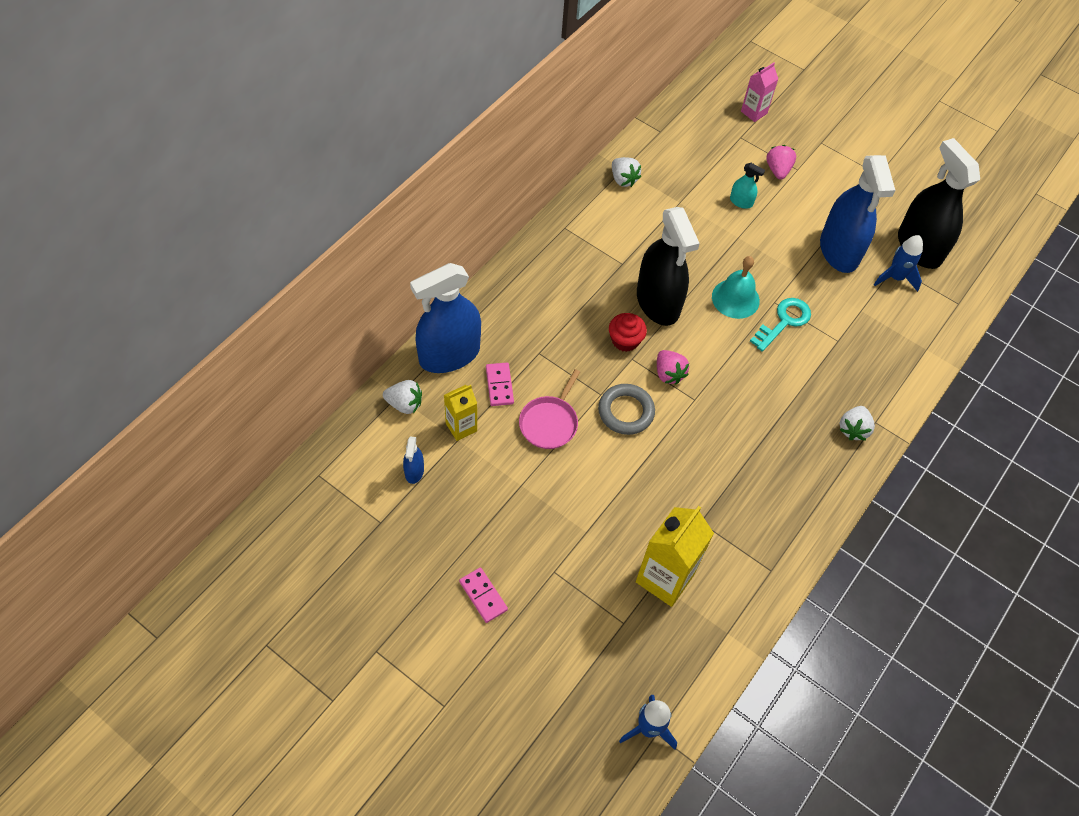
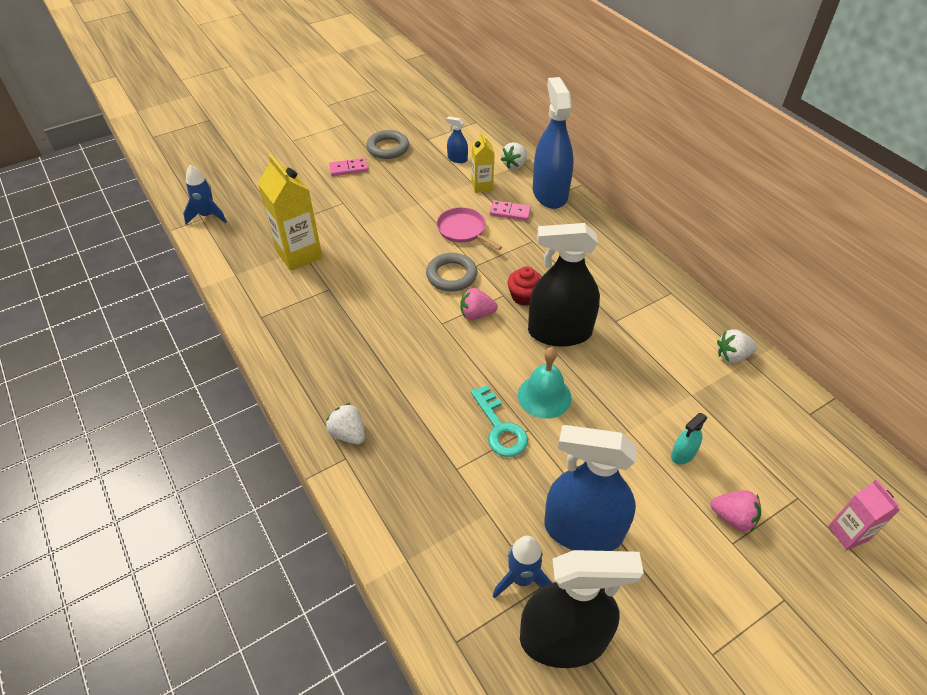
camera: 115 degrees right, 10 degrees down
none -> grey ring [366,130,409,159]

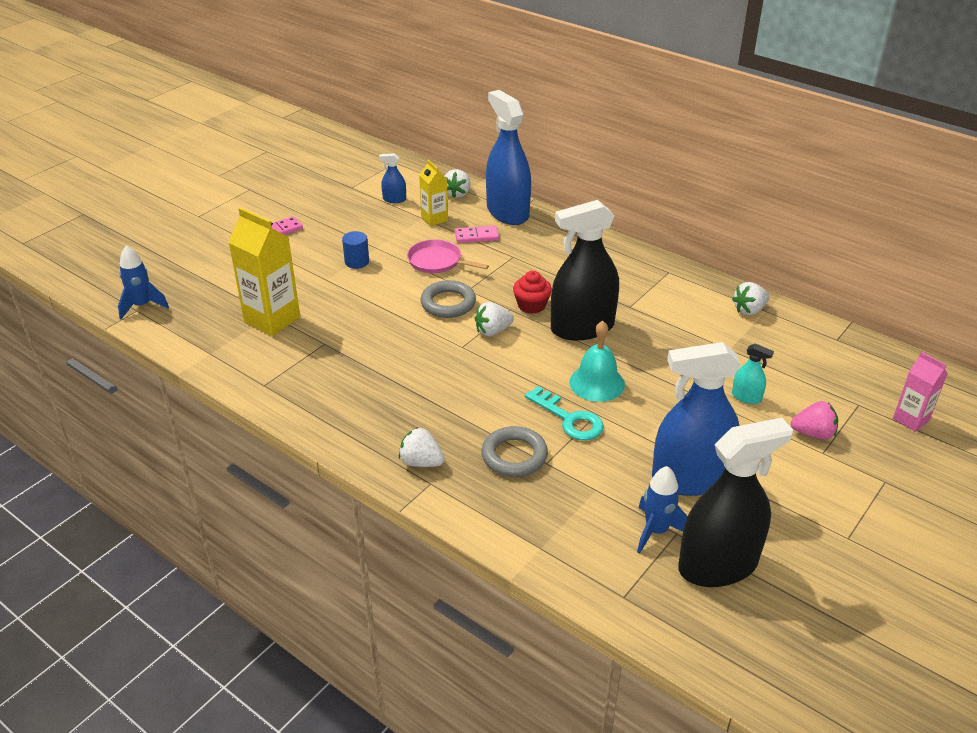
camera: 20 degrees left, 10 degrees down
grey ring [366,130,409,159] -> grey ring moved to [481,426,548,477]
pink strawberry [460,288,498,320] -> white strawberry [475,302,514,336]
turquoise spray bottle [671,413,708,465] -> turquoise spray bottle turned 90 degrees counterclockwise [732,344,774,404]
none -> blue cylinder [342,231,369,269]

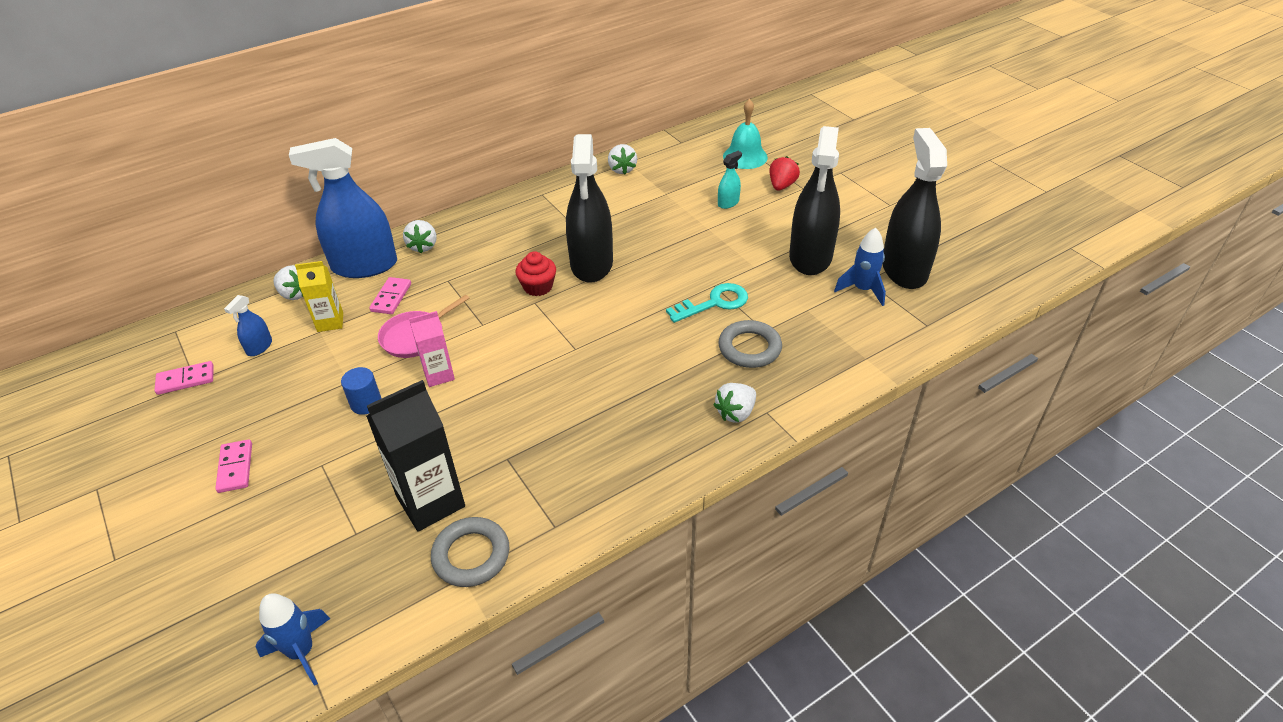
camera: 70 degrees left, 5 degrees up
yellow carton [228,207,300,336] -> black carton [366,380,465,532]
grey ring [420,280,476,318] -> grey ring moved to [431,517,509,587]
white strawberry [475,302,514,336] -> white strawberry moved to [403,220,437,253]
turquoise bell [569,321,625,402] -> turquoise bell moved to [723,99,768,169]
blue spray bottle [652,342,741,496] -> black spray bottle [789,126,840,275]
pink strawberry [791,401,838,440] -> red strawberry [769,156,800,191]
pink carton [893,352,948,432] -> pink carton moved to [409,311,455,387]
none -> pink domino [155,361,214,395]

